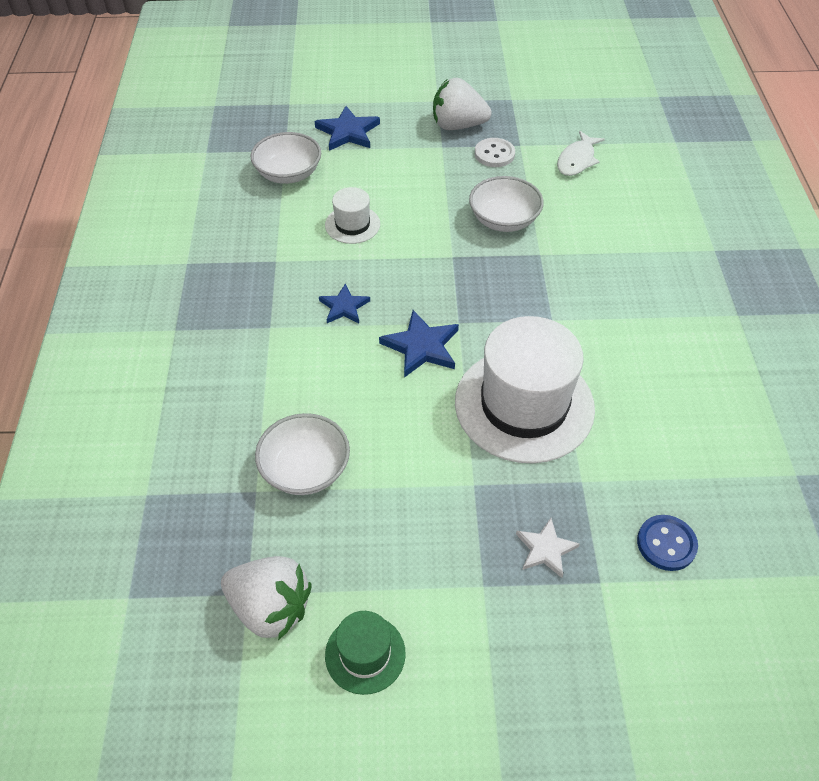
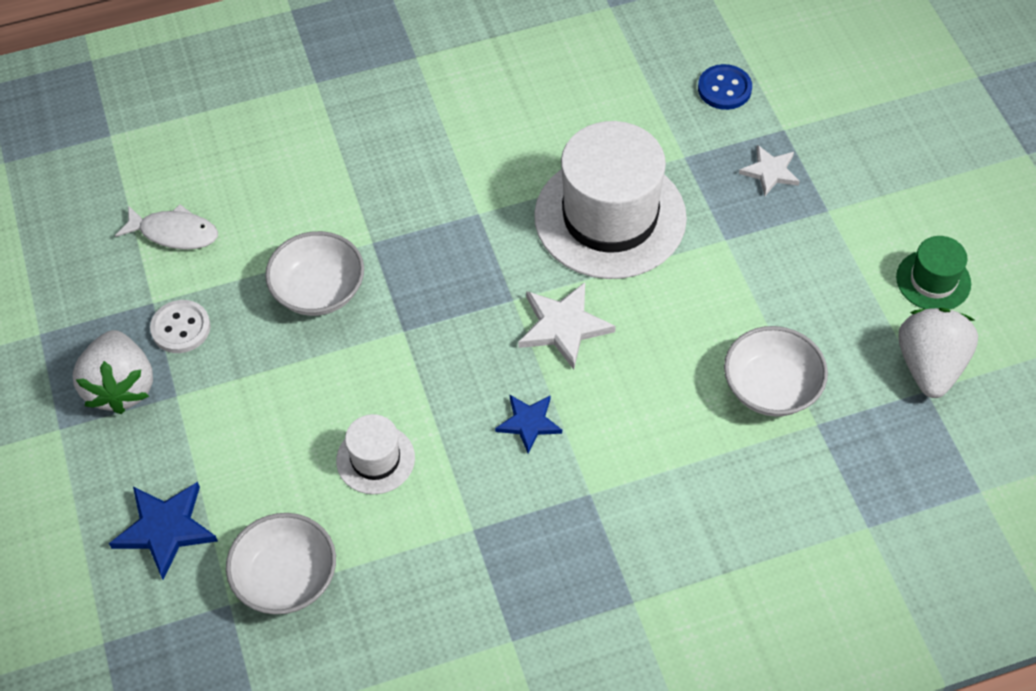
camera: 105 degrees left, 5 degrees up
blue star [379,310,459,378] -> white star [518,282,616,369]

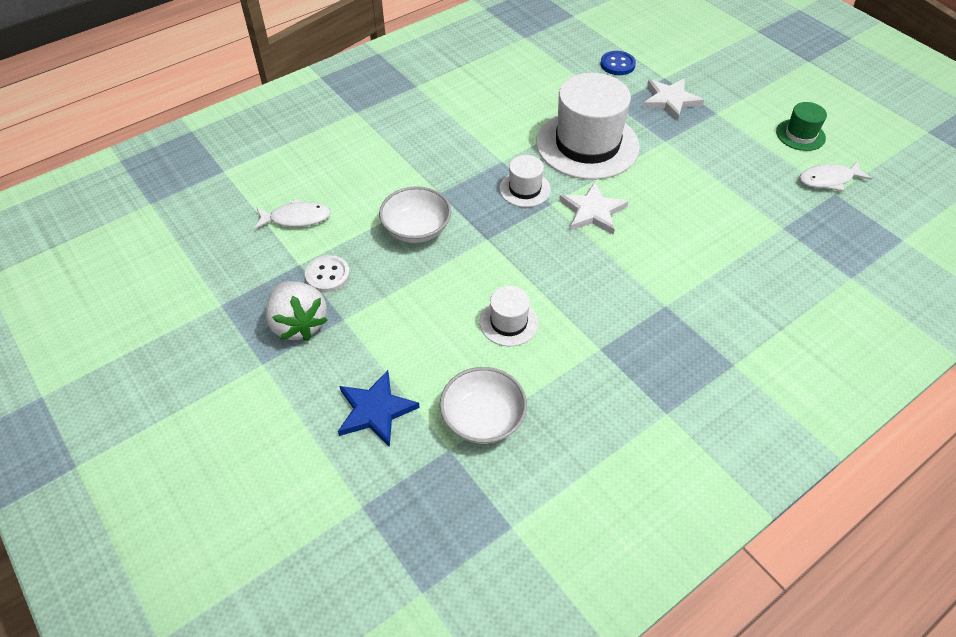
camera: 20 degrees left, 5 degrees down
blue star [495,395,562,453] -> none
white bowl [724,326,828,417] -> none
white star [739,145,800,196] -> white star [643,78,704,121], size x1.53
white strawberry [898,308,978,398] -> white fish [799,161,872,191]
none -> white hat [500,155,551,207]

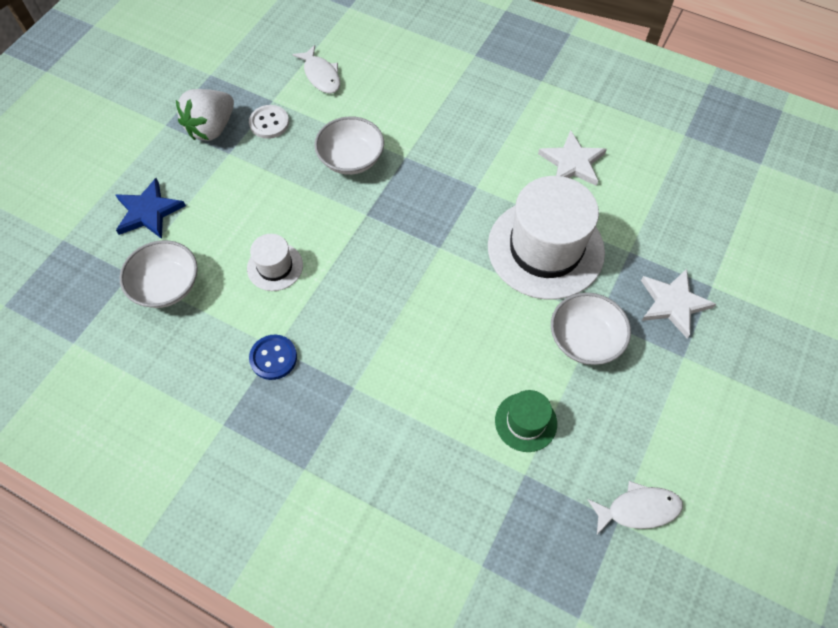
camera: 65 degrees right, 10 degrees up
white hat [500,155,551,207] -> none
white star [559,182,629,235] -> white star moved to [538,130,607,186]
blue button [600,51,636,75] -> blue button moved to [249,335,297,380]
green hat [776,102,827,151] -> green hat moved to [495,390,557,452]
white fish [799,161,872,191] -> white fish turned 120 degrees clockwise [587,481,683,535]
none -> white bowl [551,293,631,365]

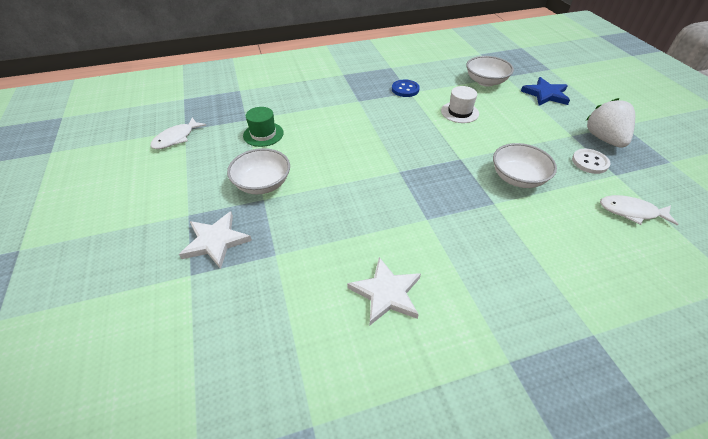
camera: 135 degrees right, 15 degrees down
white hat [488,176,605,299] -> none

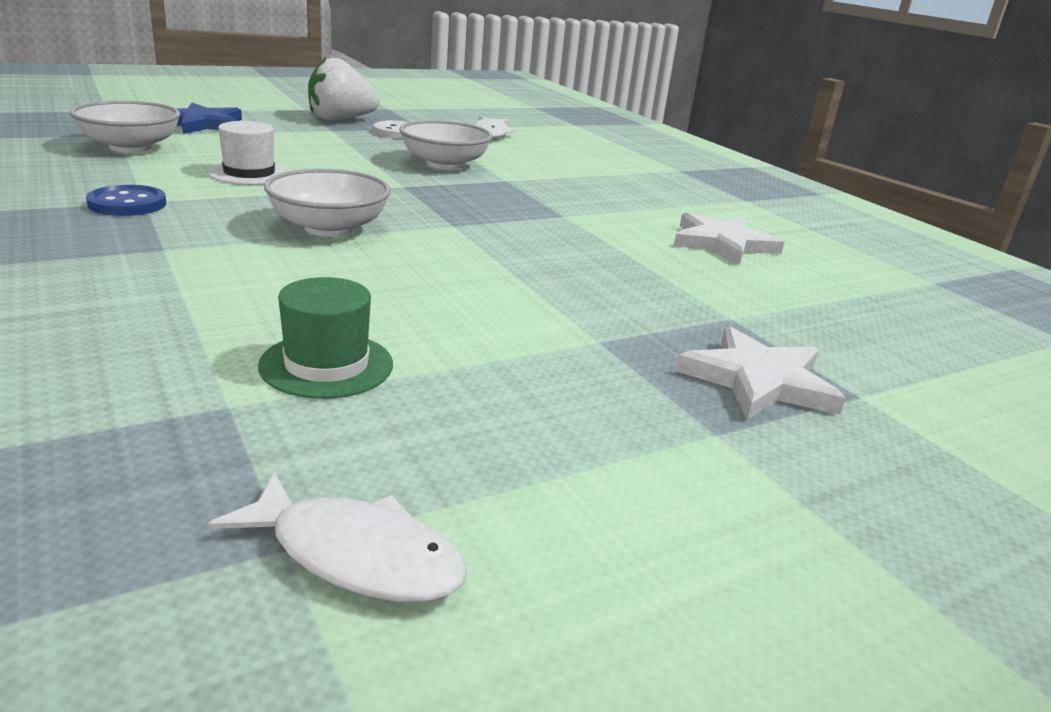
camera: 105 degrees left, 20 degrees down
white bowl [227,148,290,194] -> white bowl moved to [264,169,391,237]

